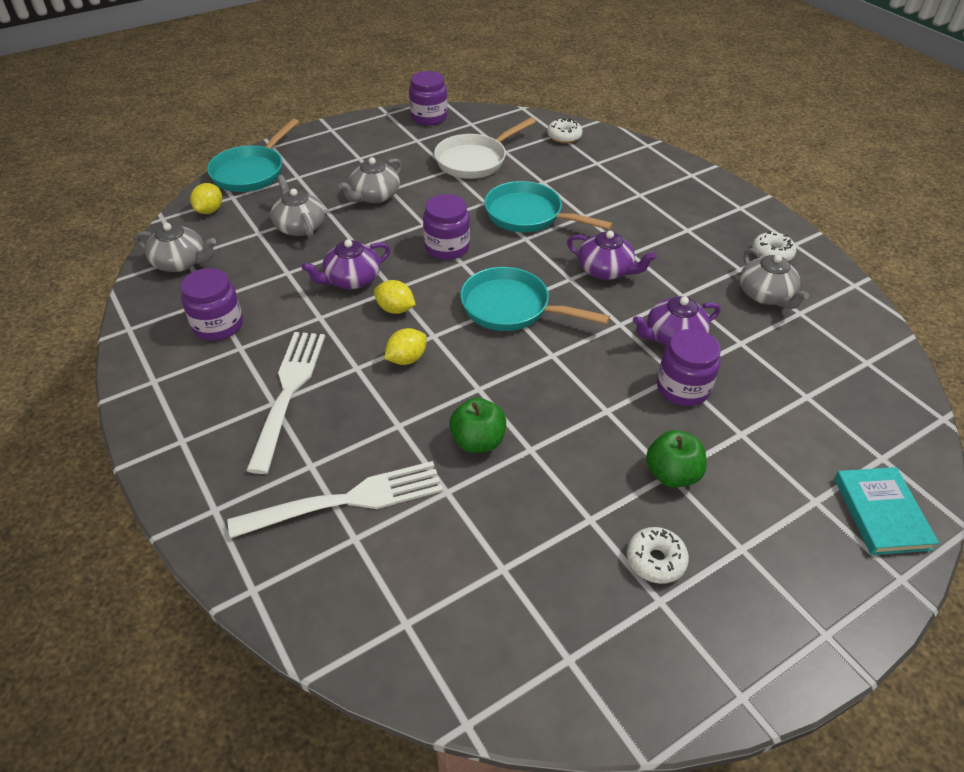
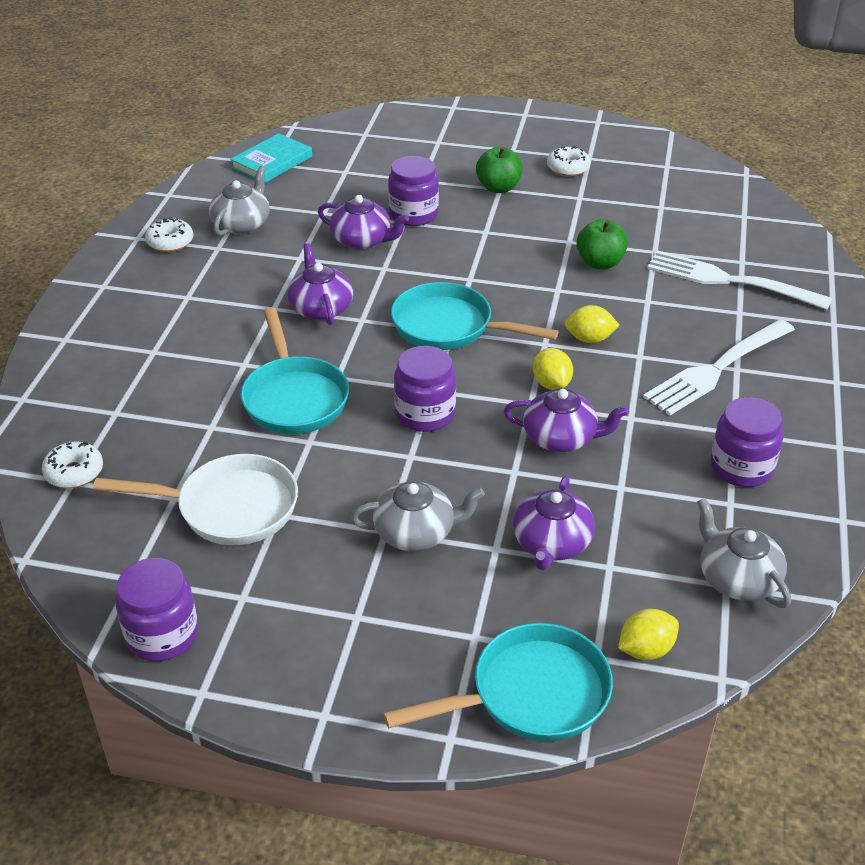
camera: 135 degrees left, 5 degrees down
grey teapot [271,175,325,238] -> purple teapot [513,476,595,570]
turquoise pan [460,267,610,331] -> turquoise pan turned 135 degrees clockwise [391,282,559,350]
turquoise book [834,467,939,555] -> turquoise book moved to [230,133,312,183]

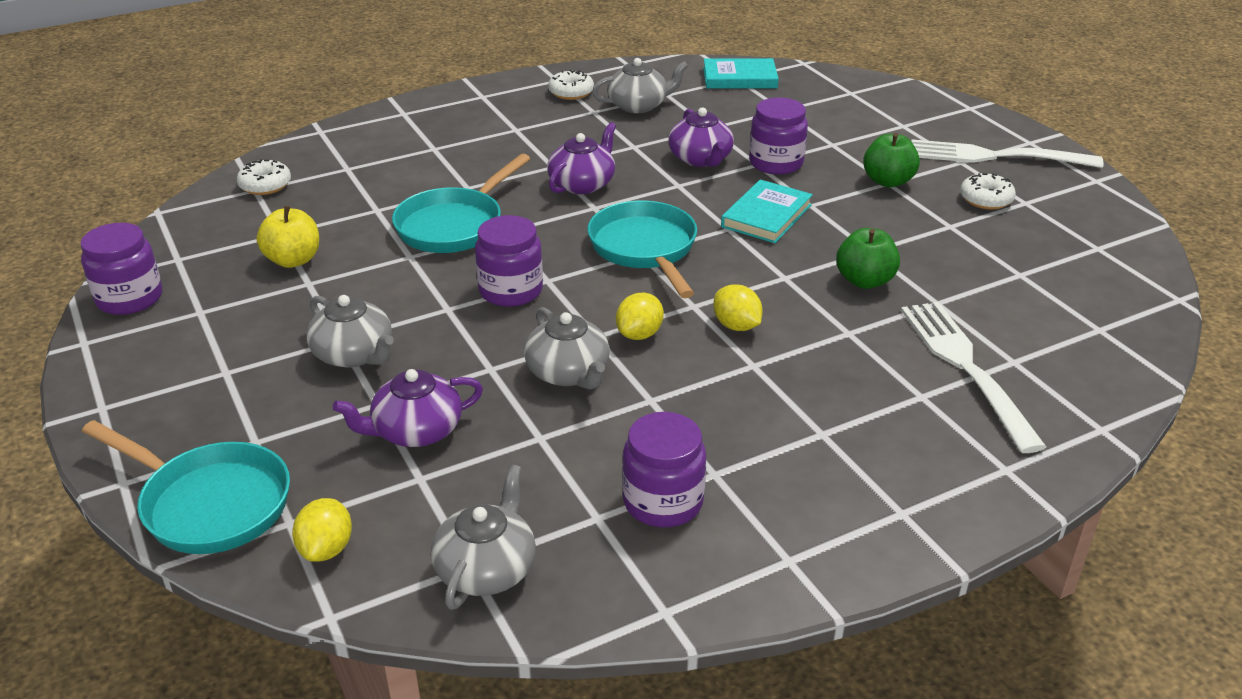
camera: 50 degrees right, 5 degrees down
white pan [93,454,298,545] -> yellow apple [257,206,319,268]
purple teapot [504,389,629,452] -> grey teapot [524,307,610,390]
yellow lemon [618,609,679,660] -> yellow lemon turned 75 degrees clockwise [292,498,352,562]
white fork [643,319,795,415] -> white fork moved to [911,139,1104,168]
none -> turquoise book [721,180,813,243]

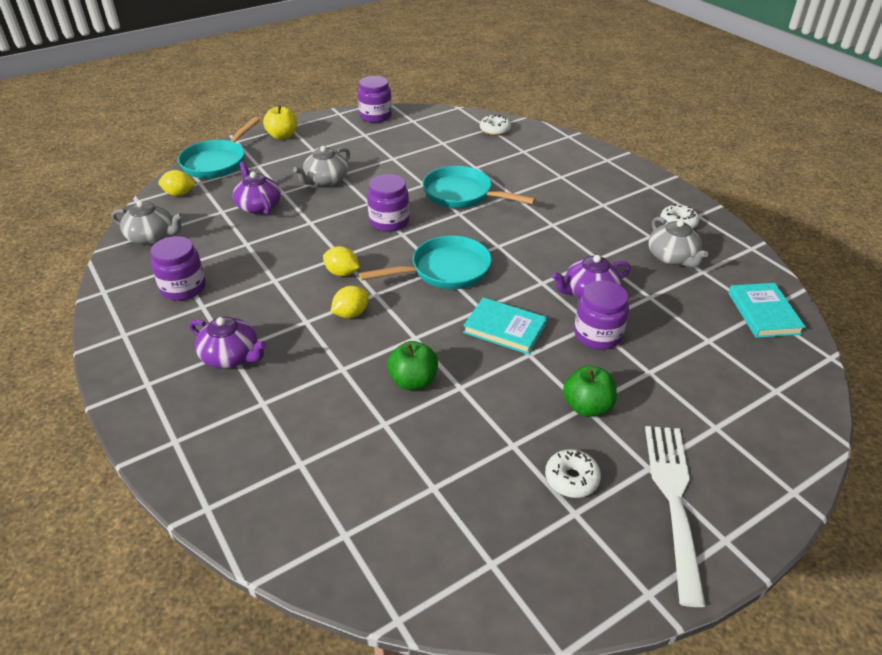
camera: 85 degrees right, 5 degrees up
yellow apple [257,206,319,268] -> yellow apple moved to [263,105,297,140]
grey teapot [524,307,610,390] -> none
purple teapot [547,122,616,194] -> purple teapot moved to [190,317,267,369]
white fork [901,302,1047,453] -> none

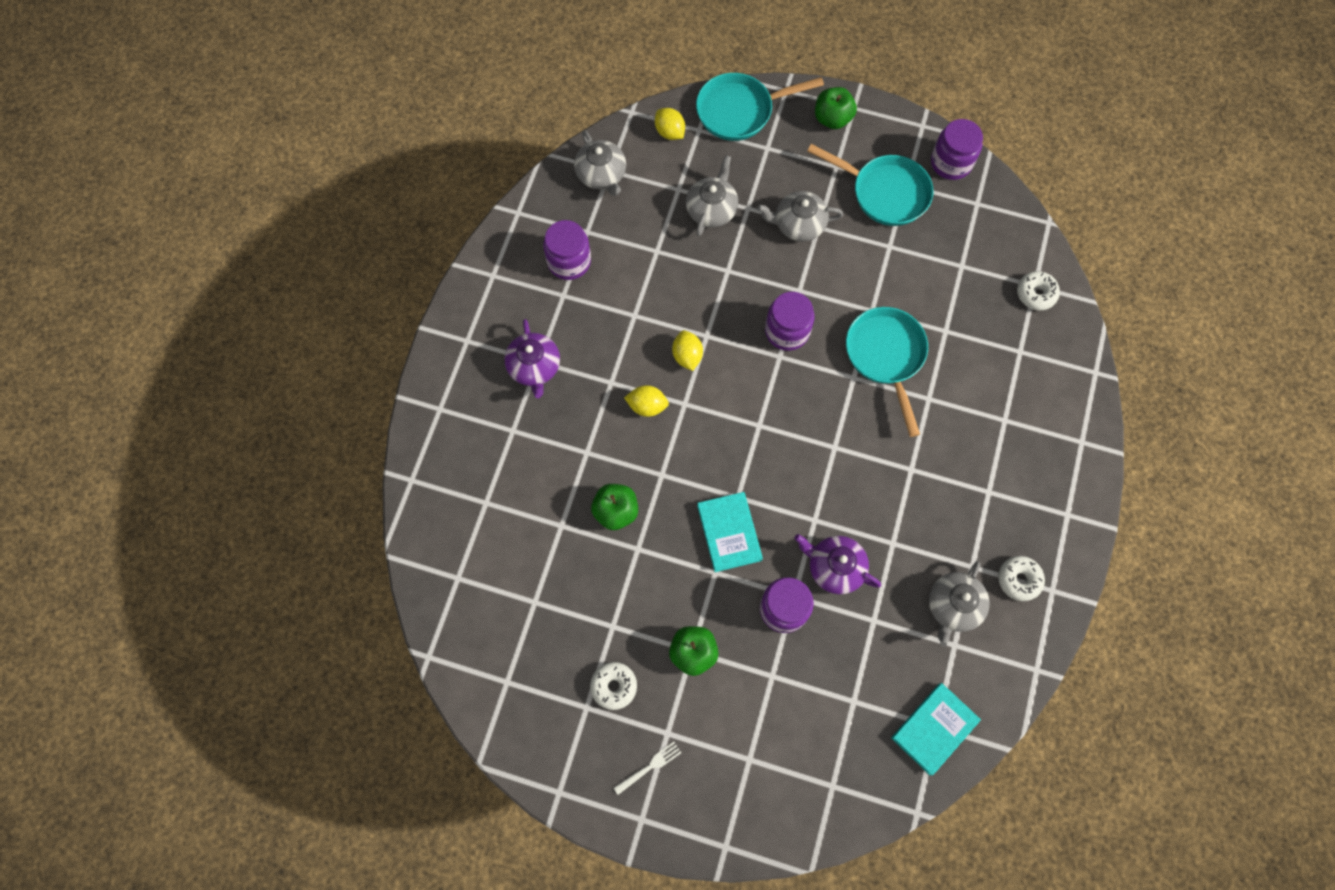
camera: 50 degrees right, 30 degrees up
purple teapot [233,161,281,215] -> grey teapot [686,155,738,236]
yellow apple [263,105,297,140] -> green apple [815,87,857,129]
turquoise pan [359,236,492,289] -> turquoise pan moved to [807,144,933,226]
white fork [645,426,706,607] -> white fork [614,742,682,795], size x0.43

